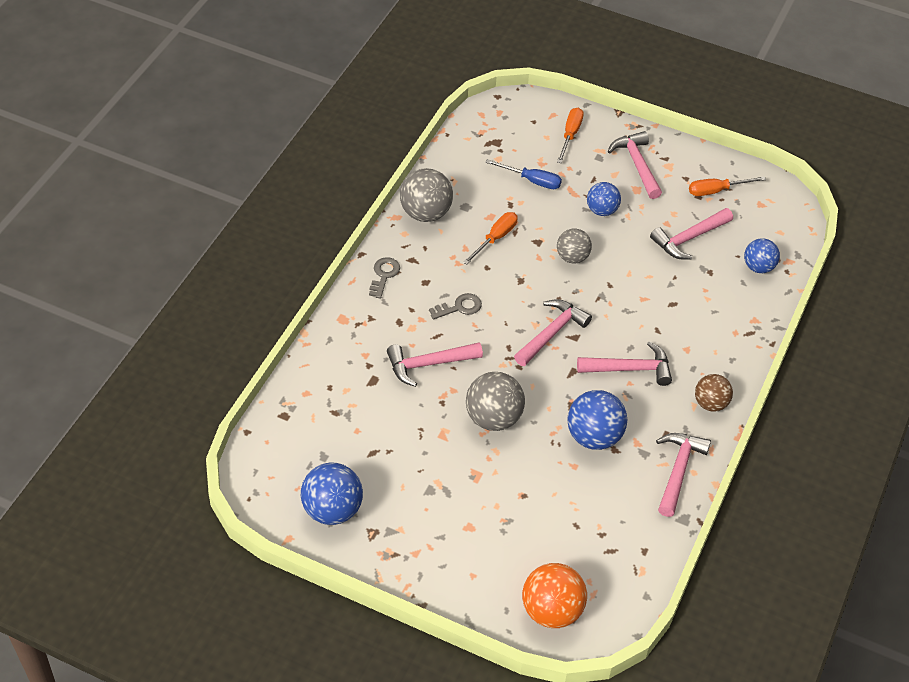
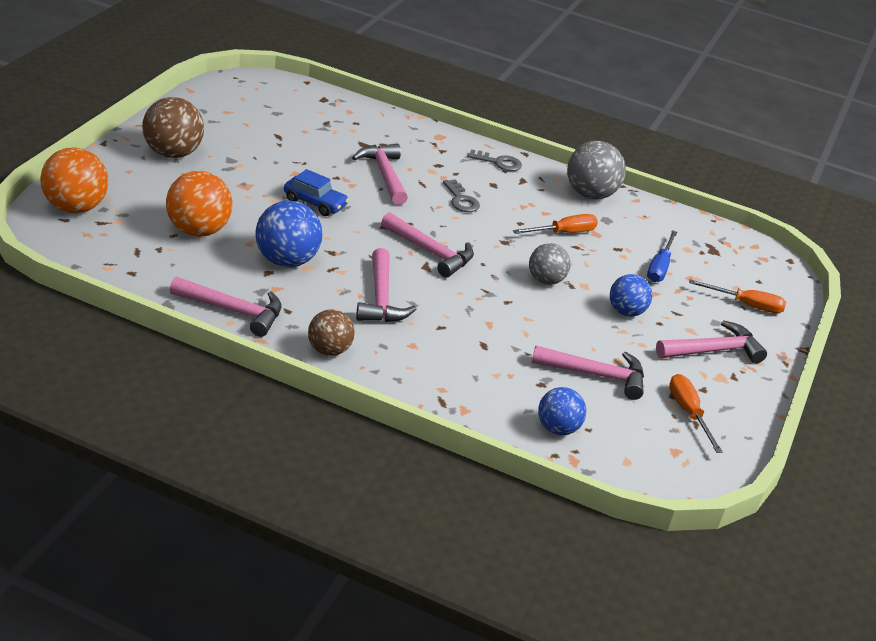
camera: 85 degrees right, 15 degrees down
blue ball [301,463,363,525] -> none
orange screwdriver [463,212,518,265] -> orange screwdriver turned 60 degrees counterclockwise [513,214,598,234]
grey ball [466,372,525,431] -> blue car [284,169,349,216]
pink hammer [650,208,733,260] -> pink hammer turned 135 degrees clockwise [532,345,644,400]
none -> brown ball [142,97,204,158]
none -> orange ball [166,171,232,237]

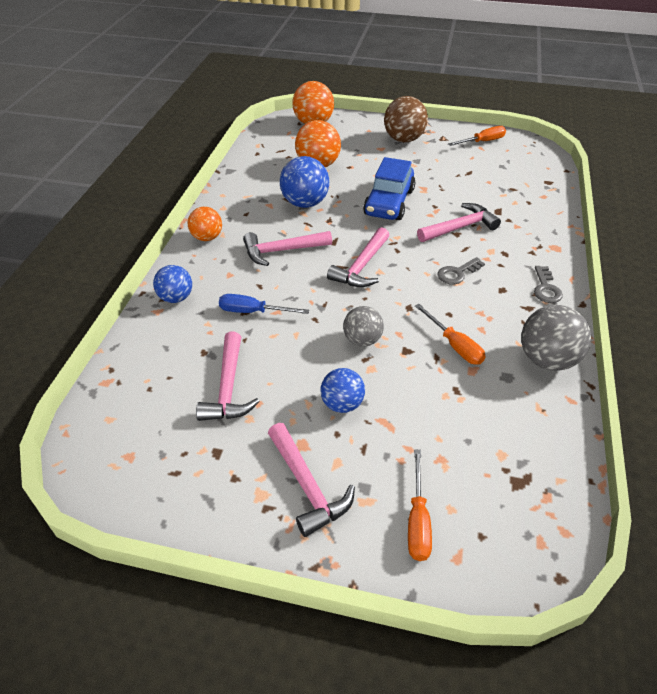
camera: 85 degrees right, 10 degrees up
pink hammer [170,277,281,337] -> none
blue car [284,169,349,216] -> blue car [363,157,415,220], size x1.60
brown ball [308,309,355,356] -> orange ball [188,207,222,241]
blue ball [538,387,586,435] -> blue ball moved to [153,265,192,303]
blue screwdriver [647,230,677,282] -> blue screwdriver moved to [219,294,309,314]
orange screwdriver [669,374,723,453] -> orange screwdriver moved to [448,126,506,146]

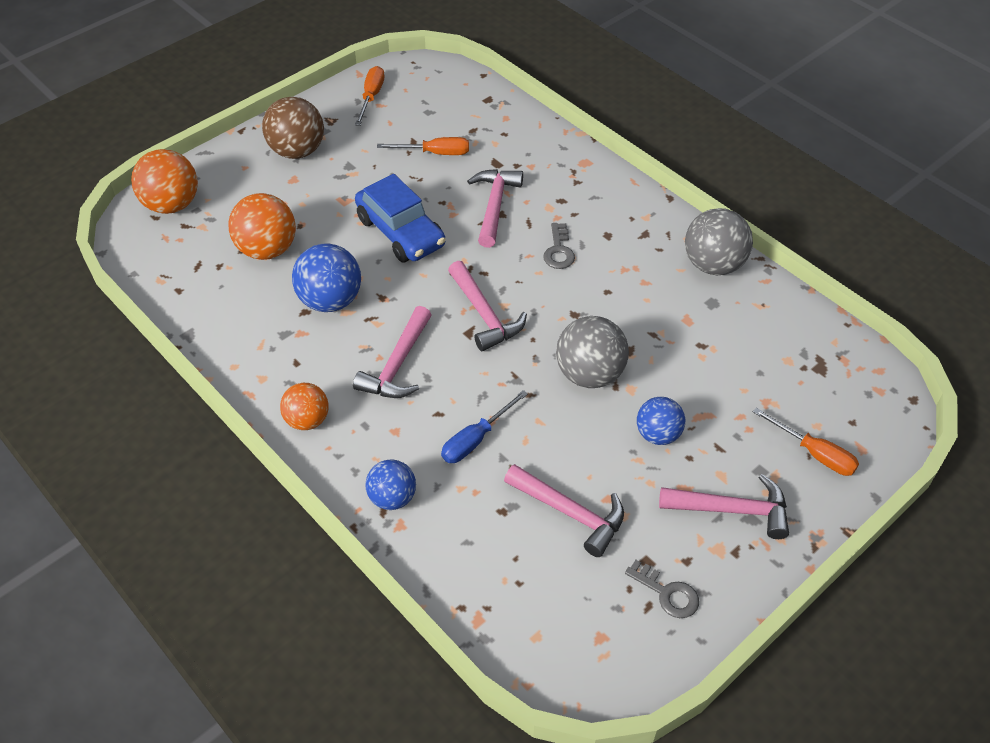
camera: 55 degrees left, 5 degrees up
grey ball [343,306,384,347] -> grey ball [556,316,629,388], size x1.55
orange screwdriver [415,304,485,365] -> orange screwdriver moved to [377,137,469,155]
grey key [534,266,563,303] -> grey key moved to [625,560,699,618]

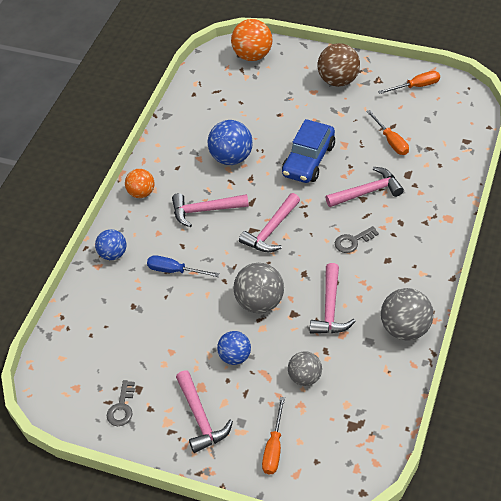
camera: 65 degrees right, 0 degrees up
orange ball [228,193,296,260] -> none
pink hammer [504,464,624,557] -> pink hammer moved to [310,263,356,333]
none -> grey ball [288,351,322,386]

